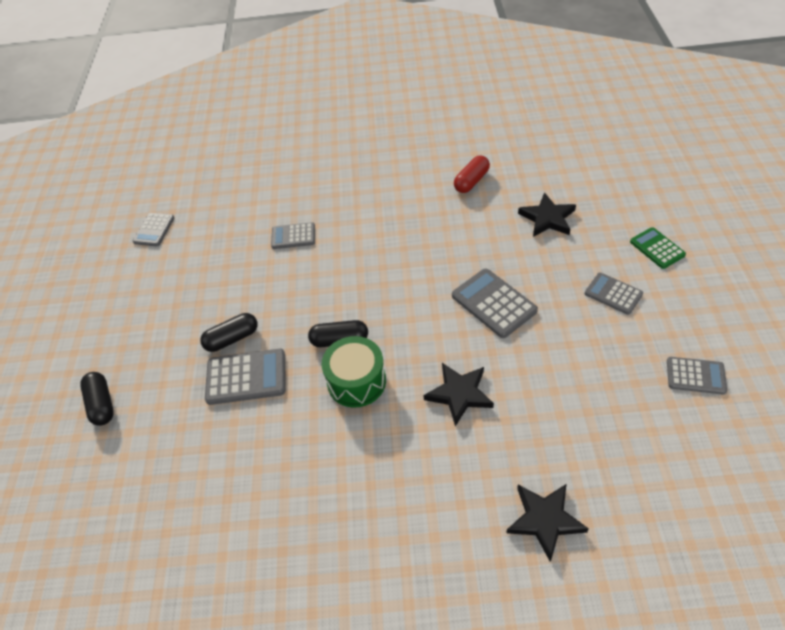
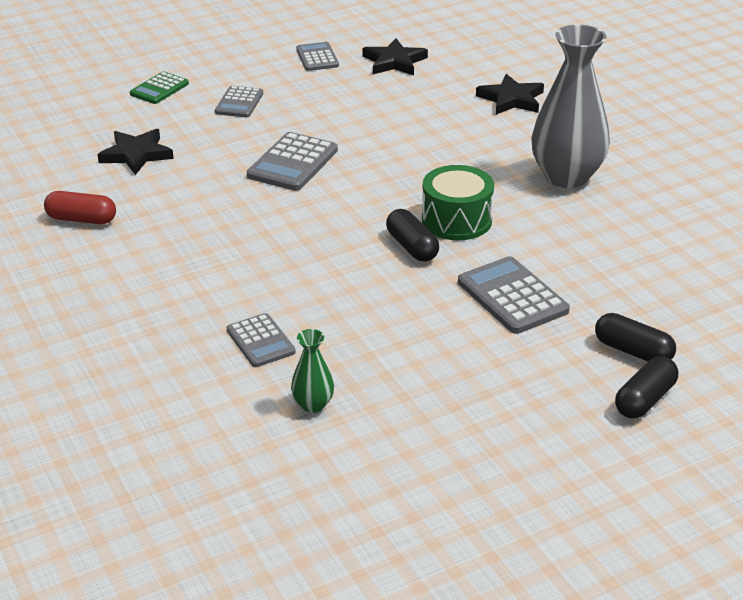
camera: 120 degrees left, 15 degrees down
grey calculator [133,213,175,247] -> none
black capsule [200,313,258,352] -> black capsule moved to [595,313,676,362]
black star [424,363,494,426] -> black star moved to [362,38,428,75]
none -> green vase [291,329,334,413]
none -> grey vase [531,25,610,188]

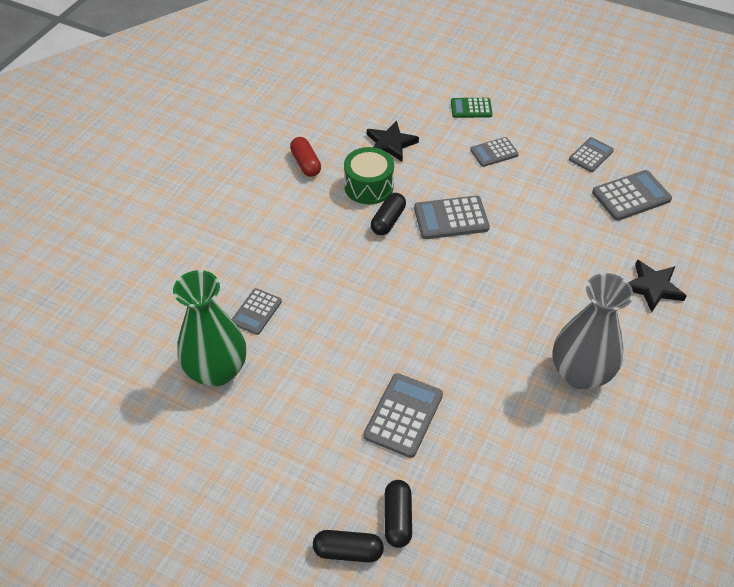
camera: 55 degrees right, 15 degrees up
green vase [291,329,334,413] -> green vase [173,270,246,387], size x2.25
black star [362,38,428,75] -> grey calculator [592,170,672,221]
black capsule [386,209,439,262] -> black capsule moved to [371,193,406,235]
green drum [422,165,494,240] -> green drum moved to [344,147,394,205]

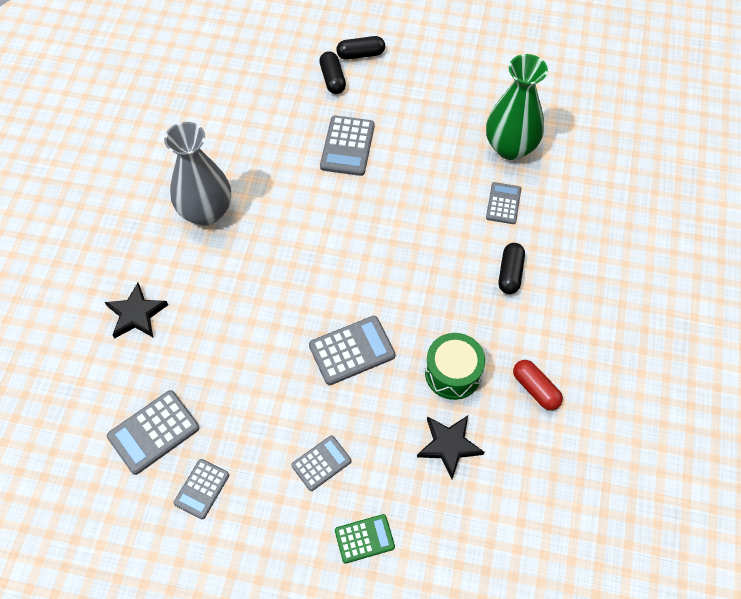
camera: 165 degrees right, 10 degrees up
black capsule [371,193,406,235] -> black capsule moved to [498,243,525,294]

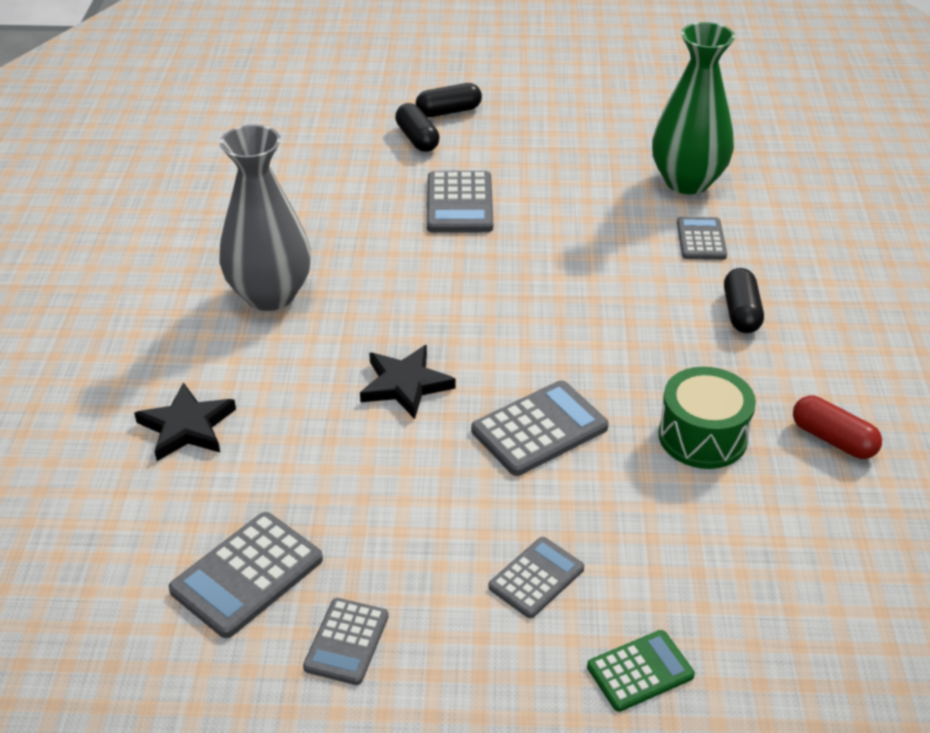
camera: 10 degrees left, 20 degrees down
black star [417,415,484,479] -> black star moved to [360,345,456,419]

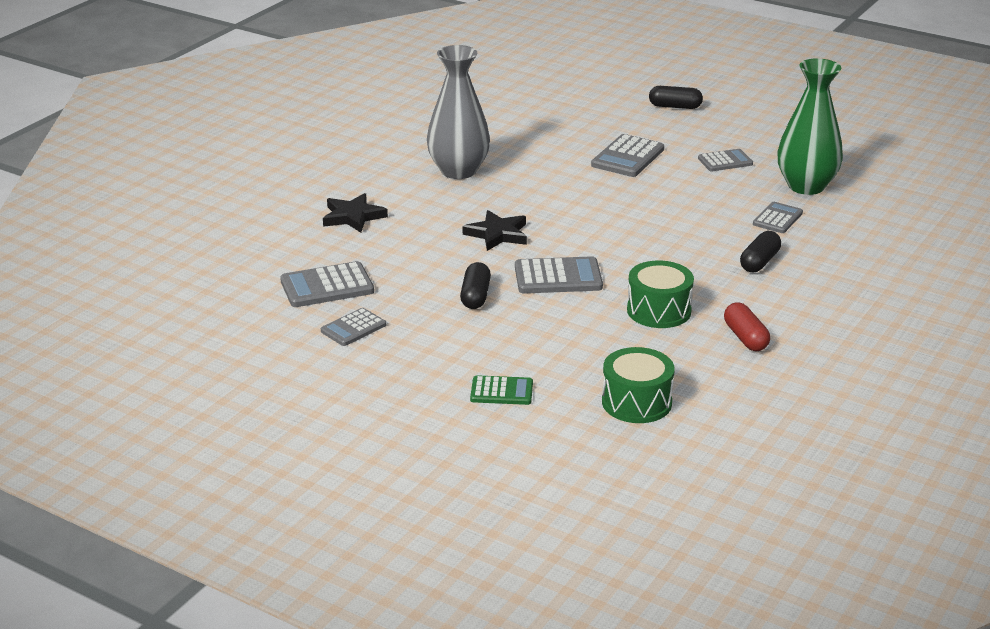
camera: 30 degrees right, 10 degrees down
black capsule [395,103,440,152] -> black capsule moved to [460,262,491,309]
grey calculator [489,537,584,618] -> grey calculator moved to [698,149,753,171]
none -> green drum [602,347,675,423]

